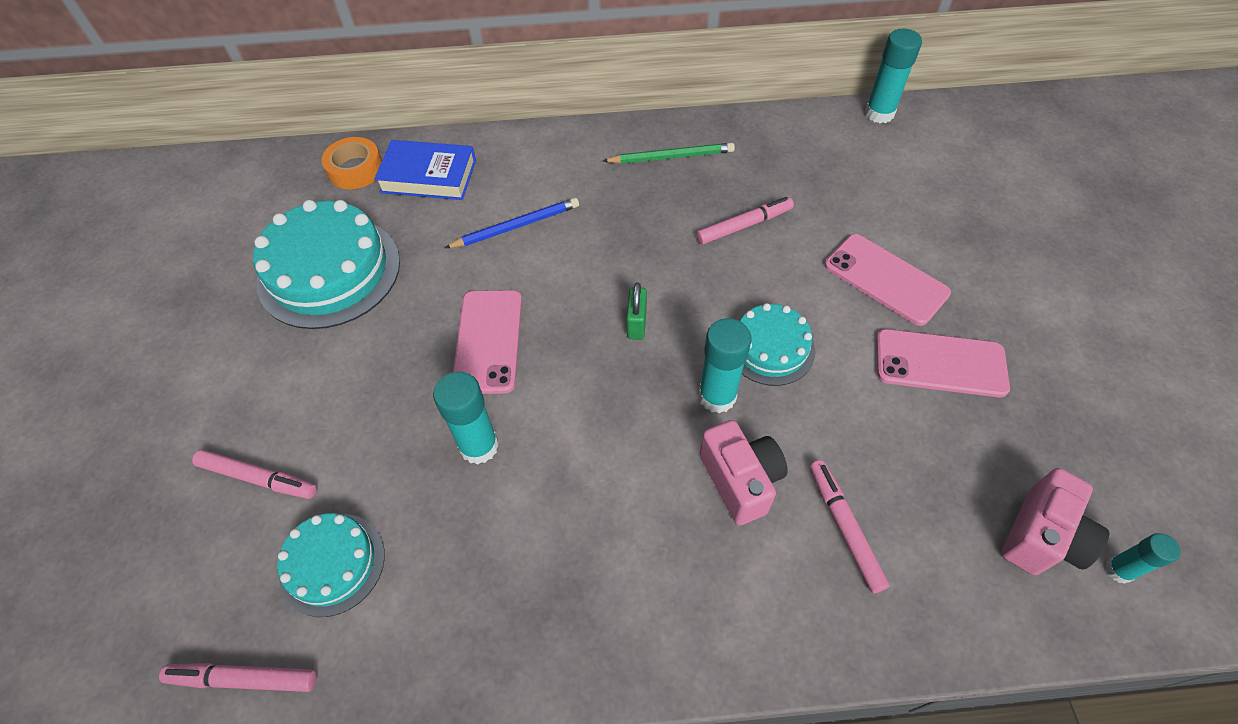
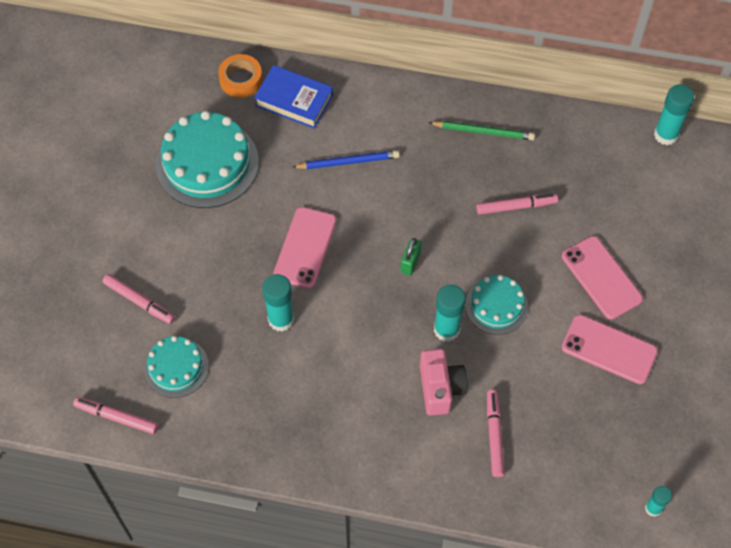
camera: 15 degrees right, 5 degrees up
pink camera [1001,468,1109,575] -> none

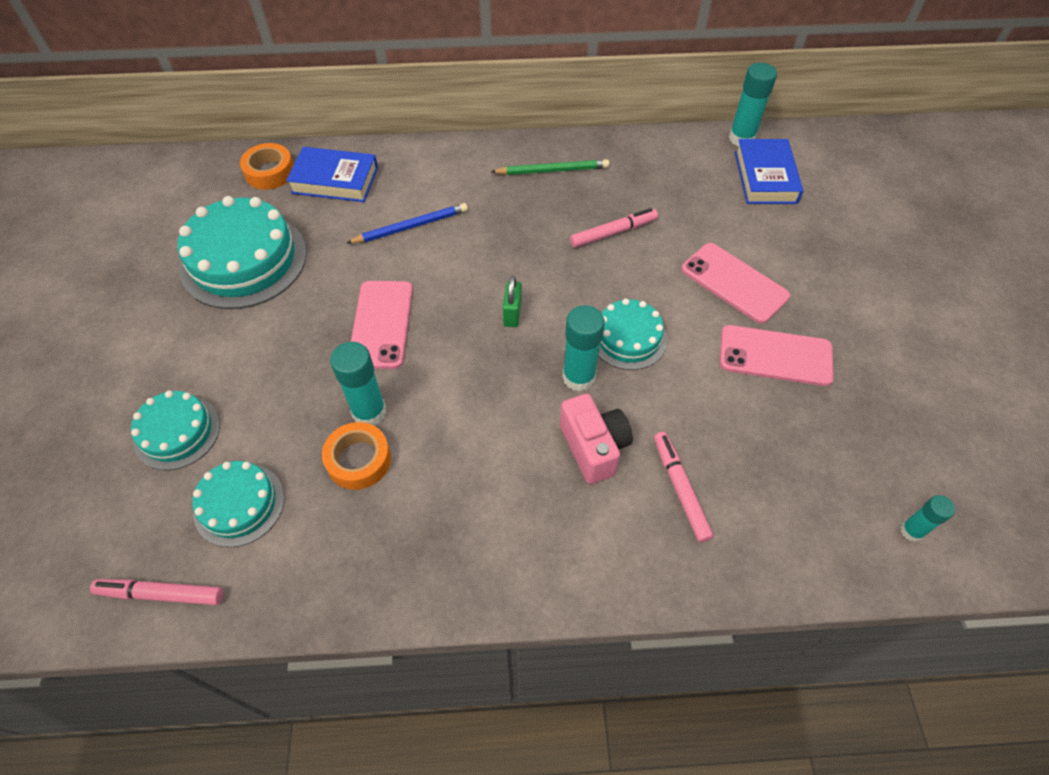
camera: 15 degrees left, 5 degrees down
pink marker [102,274,175,324] -> turquoise cake [131,390,220,470]
none -> orange tape [322,422,391,490]
none -> blue book [735,139,803,204]

